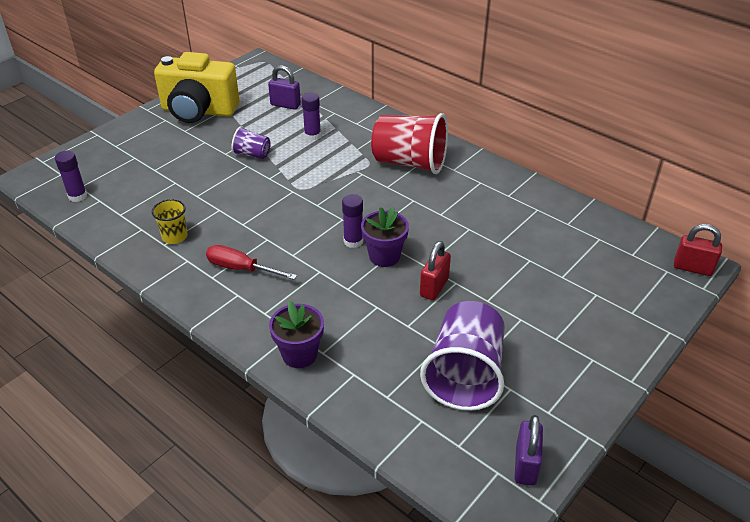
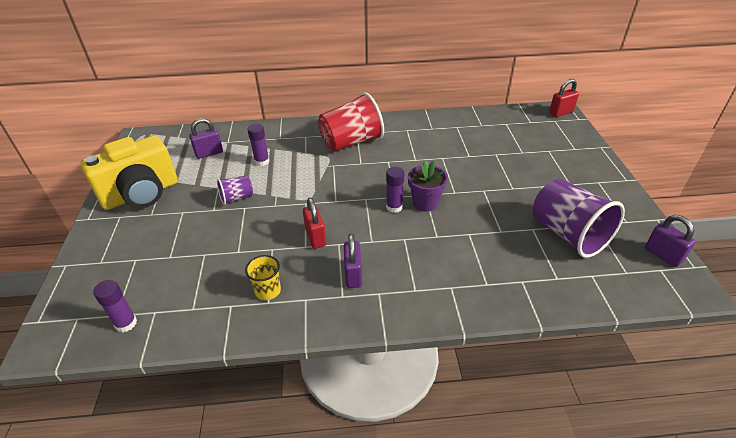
camera: 45 degrees left, 0 degrees up
red screwdriver [206,245,297,280] -> purple padlock [344,234,362,288]
purple flower pot [269,301,324,368] -> none
red padlock [420,241,451,300] -> red padlock moved to [303,198,326,249]

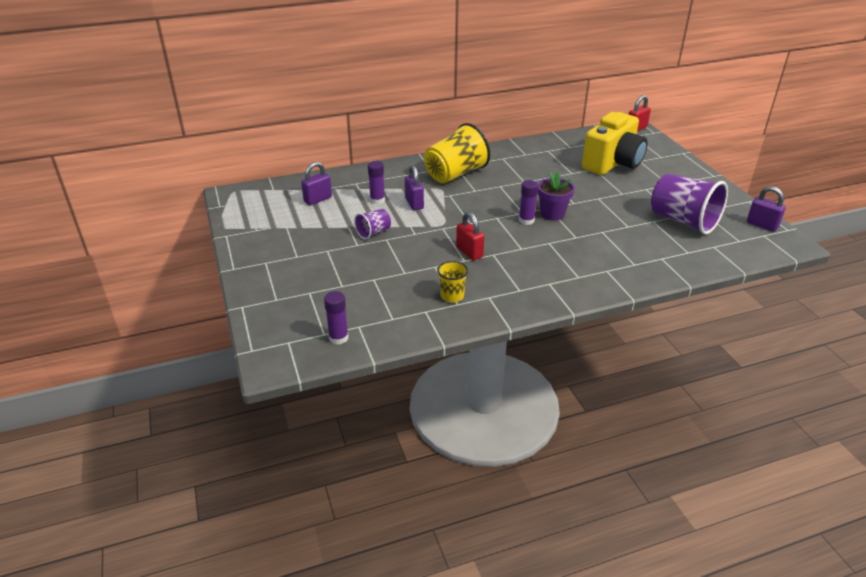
camera: 15 degrees left, 5 degrees down
yellow camera [80,135,178,210] -> yellow camera moved to [582,112,648,175]
red cup [318,92,384,152] -> yellow cup [424,123,490,184]
purple padlock [344,234,362,288] -> purple padlock moved to [405,165,424,210]

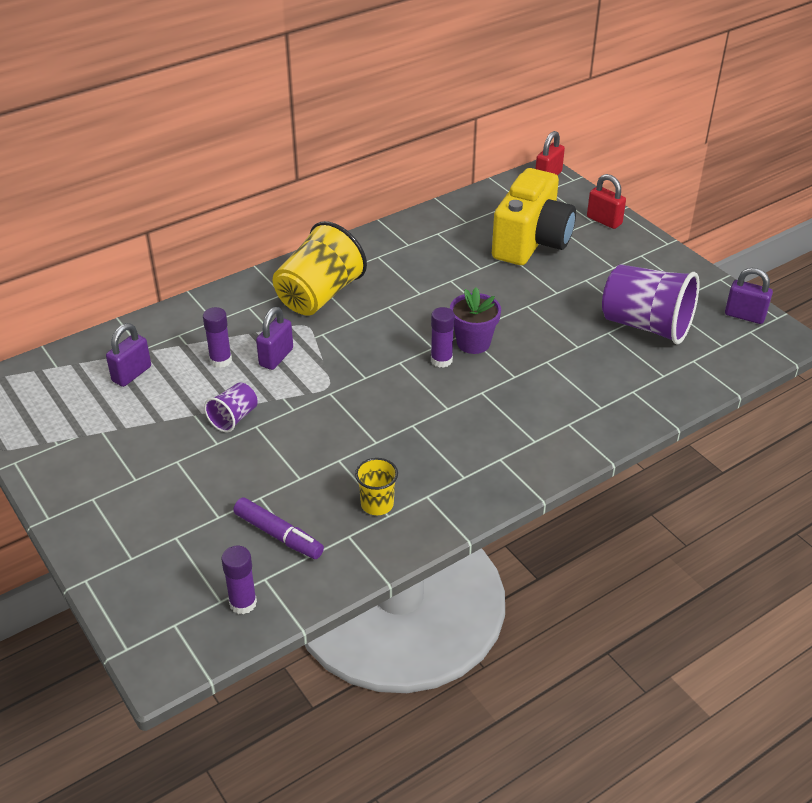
camera: 15 degrees left, 5 degrees up
purple padlock [405,165,424,210] -> purple padlock turned 60 degrees clockwise [256,307,293,370]
red padlock [456,212,484,261] -> red padlock moved to [587,174,626,229]
none -> purple marker [233,497,324,559]

